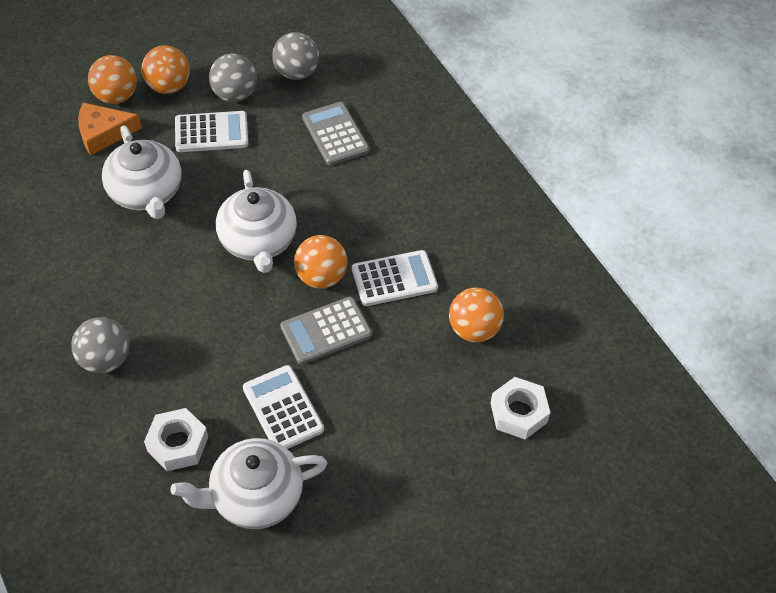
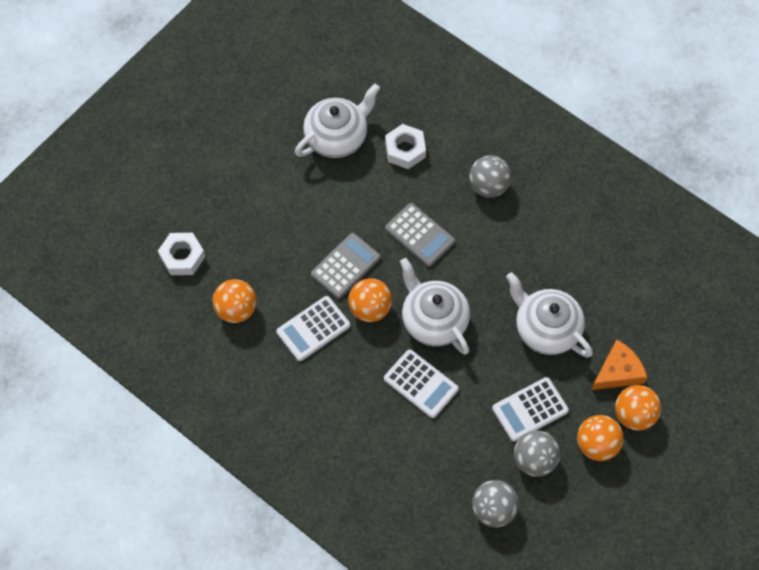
camera: 160 degrees right, 10 degrees up
white calculator [243,365,324,449] -> white calculator moved to [384,349,458,418]
grey calculator [302,102,369,165] -> grey calculator moved to [385,203,455,267]

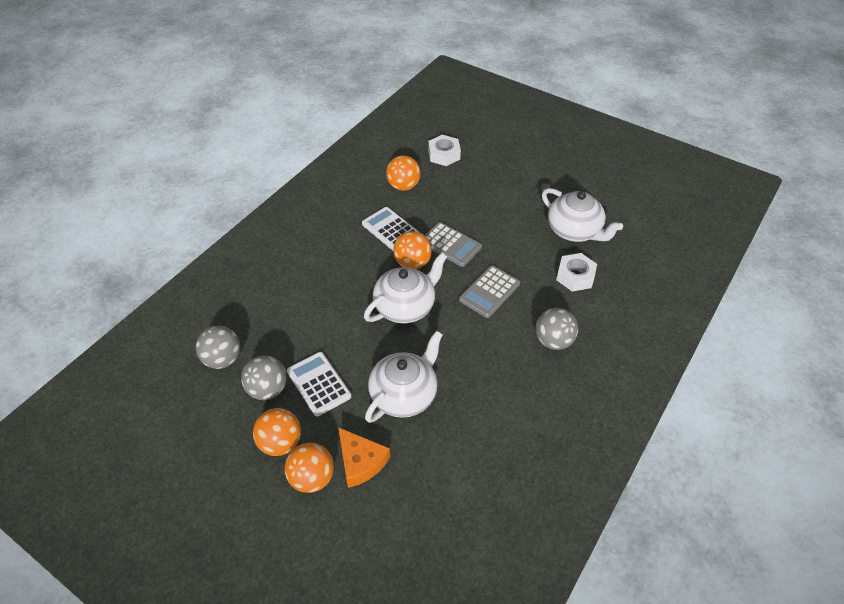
camera: 85 degrees right, 15 degrees down
white calculator [384,349,458,418] -> none

